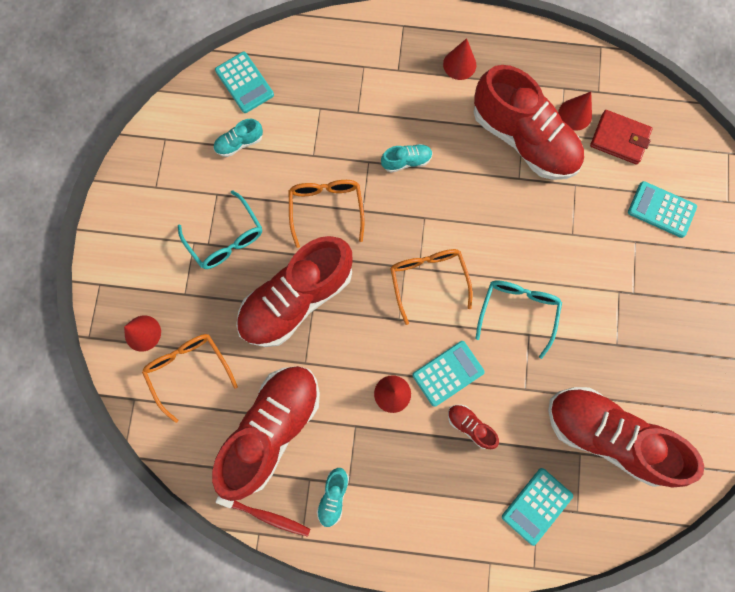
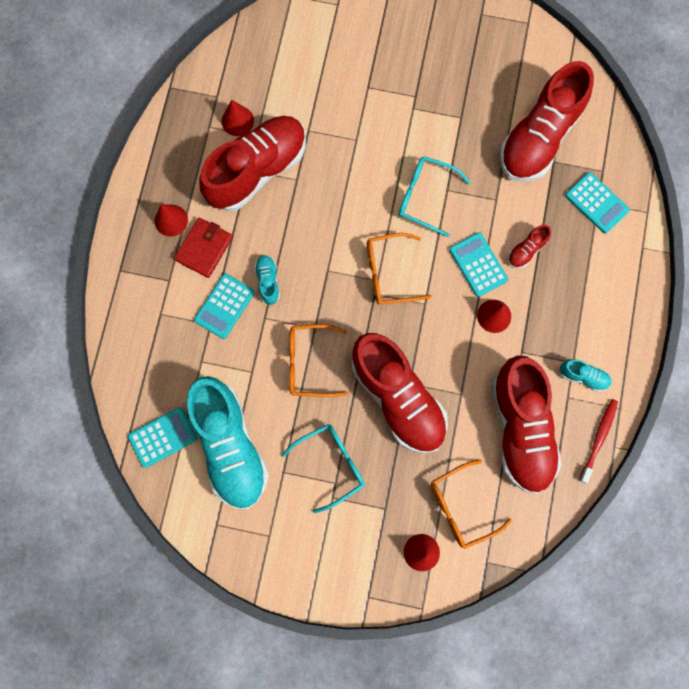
camera: 85 degrees left, 0 degrees up
red shoe [212,366,320,501] -> red shoe turned 135 degrees counterclockwise [491,356,561,494]
turquoise shoe [214,119,263,157] -> turquoise shoe [187,376,269,509], size x2.44
red wallet [590,110,653,164] -> red wallet moved to [174,218,233,278]
turquoise calculator [628,181,697,238] -> turquoise calculator moved to [194,273,255,339]

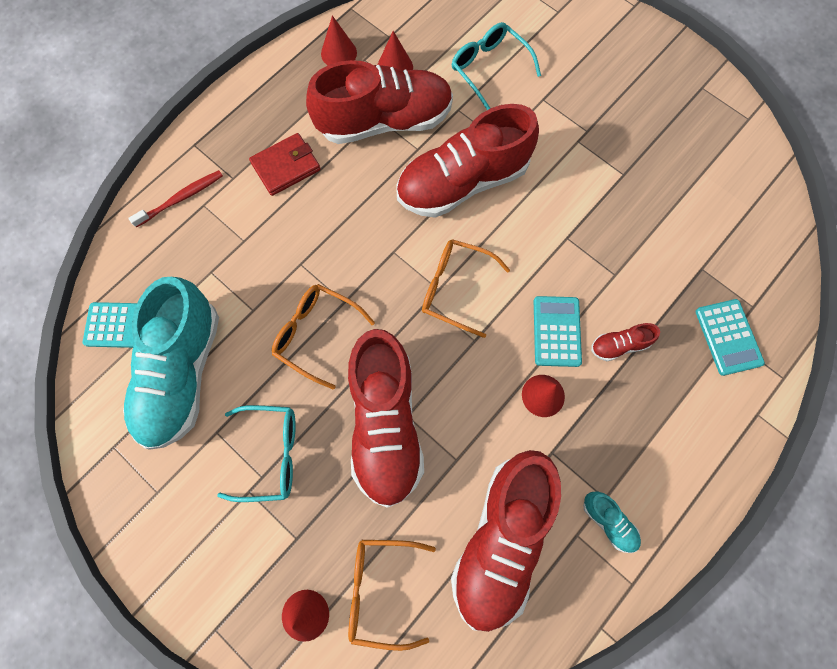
camera: 30 degrees right, 5 degrees down
red cone [155,204,188,236] -> red cone moved to [321,15,357,65]
turquoise calculator [194,273,255,339] -> none
turquoise shoe [254,255,280,305] -> none
turquoise glasses [399,156,470,237] -> turquoise glasses moved to [451,22,541,110]
red shoe [500,61,594,181] -> red shoe moved to [396,104,539,218]
red toothbrush [579,399,618,483] -> red toothbrush moved to [128,170,223,228]

